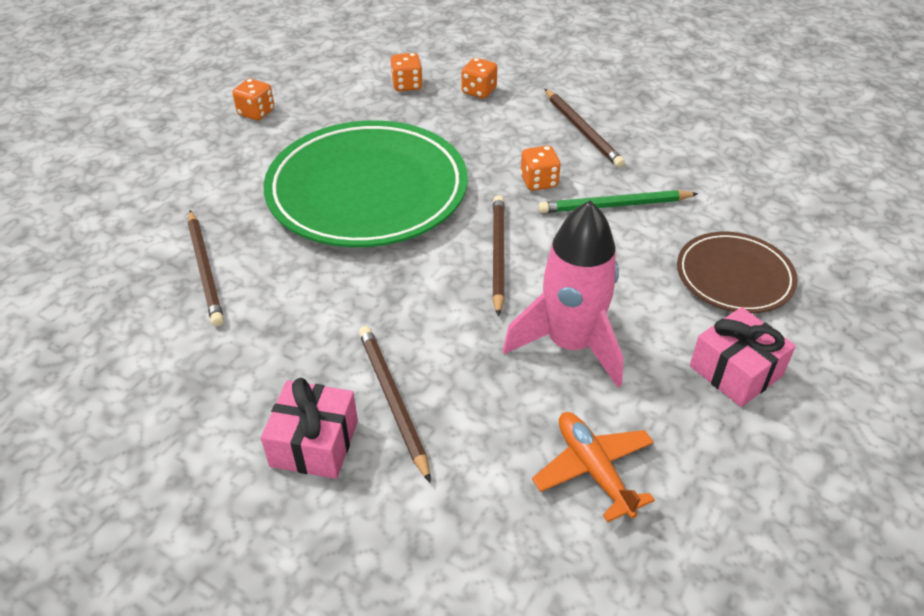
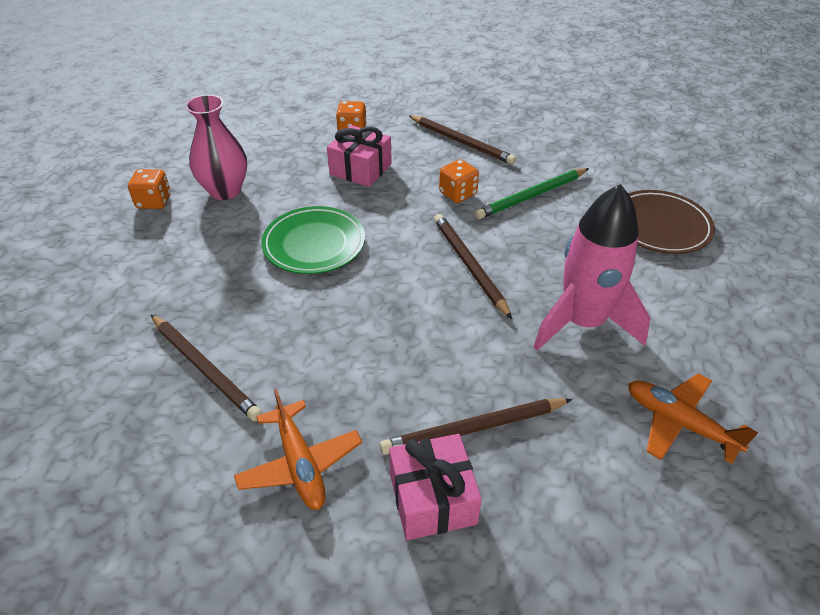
camera: 25 degrees left, 0 degrees up
green plate [264,120,468,247] -> green plate [261,206,365,274], size x0.52
brown pencil [359,326,431,483] -> brown pencil turned 60 degrees counterclockwise [380,398,572,455]
orange dice [391,53,423,91] -> none
pink gift [690,307,796,407] -> pink gift moved to [327,125,392,187]
none -> pink vase [185,95,247,200]
none -> orange plane [234,389,362,510]

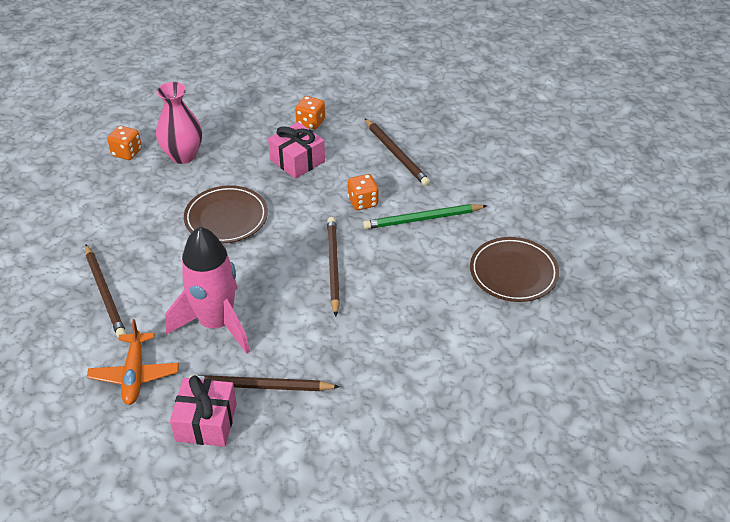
camera: 20 degrees right, 0 degrees up
green plate [261,206,365,274] -> brown plate [184,185,268,244]
pink rocket [533,184,650,351] -> pink rocket moved to [165,226,250,354]
orange plane [628,373,758,464] -> none

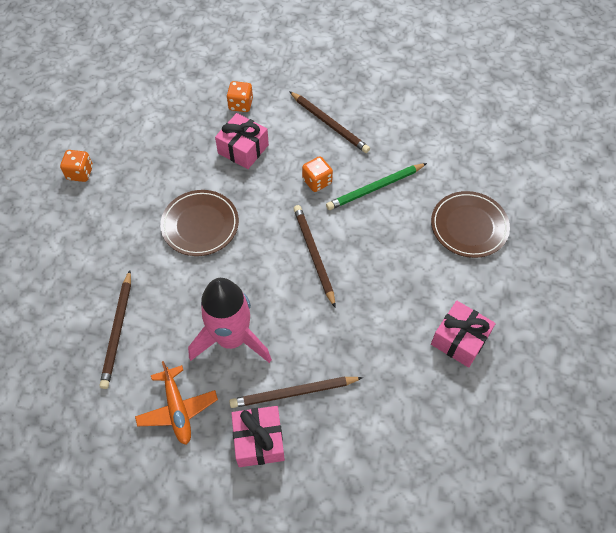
camera: 15 degrees left, 15 degrees up
brown pencil [85,244,126,338] -> brown pencil turned 45 degrees clockwise [99,270,131,389]
pink vase [156,82,202,164] -> none
none -> pink gift [431,301,496,368]

